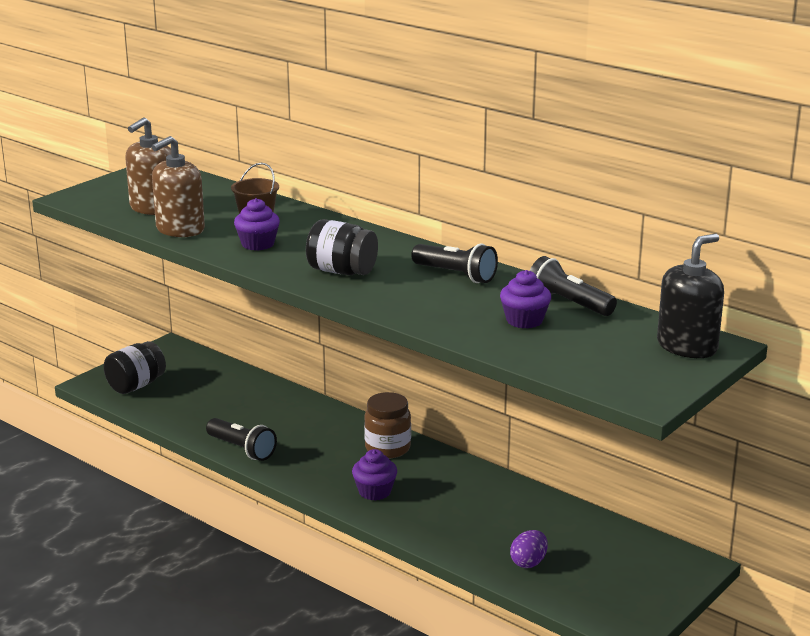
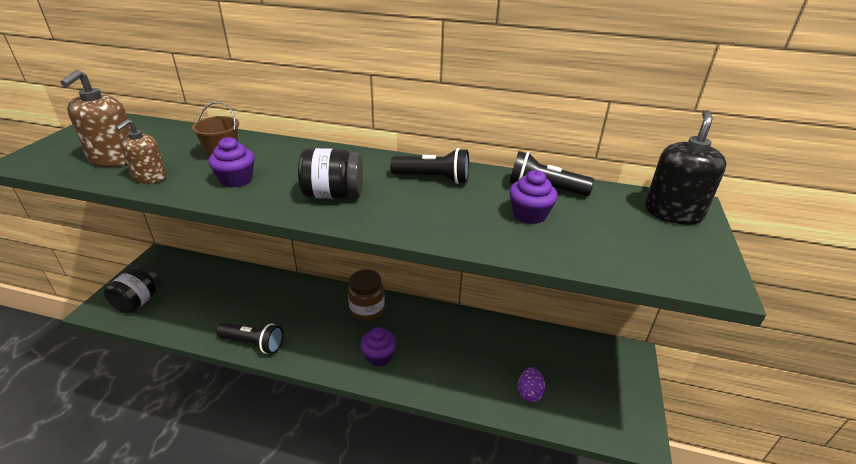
camera: 25 degrees left, 10 degrees up
brown soap dispenser [152,136,205,237] -> brown soap dispenser [116,119,167,184], size x0.66

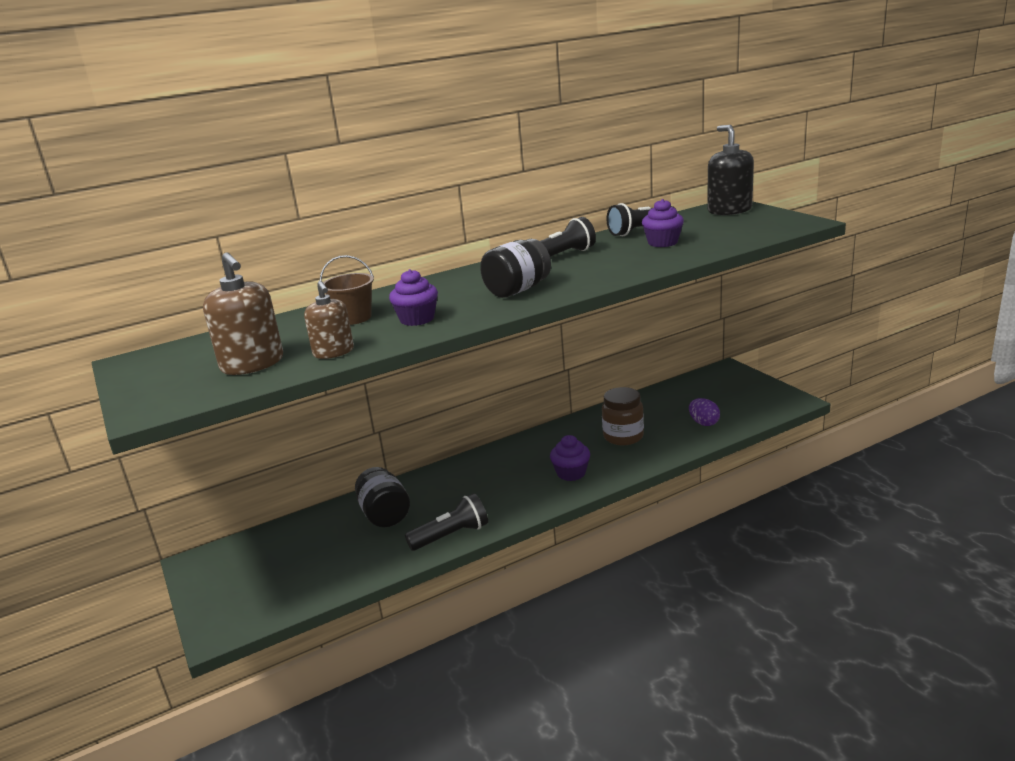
camera: 40 degrees left, 10 degrees down
black jar [104,264,162,314] -> black jar moved to [355,467,410,528]
brown jar [348,269,385,321] -> brown jar moved to [602,387,644,445]

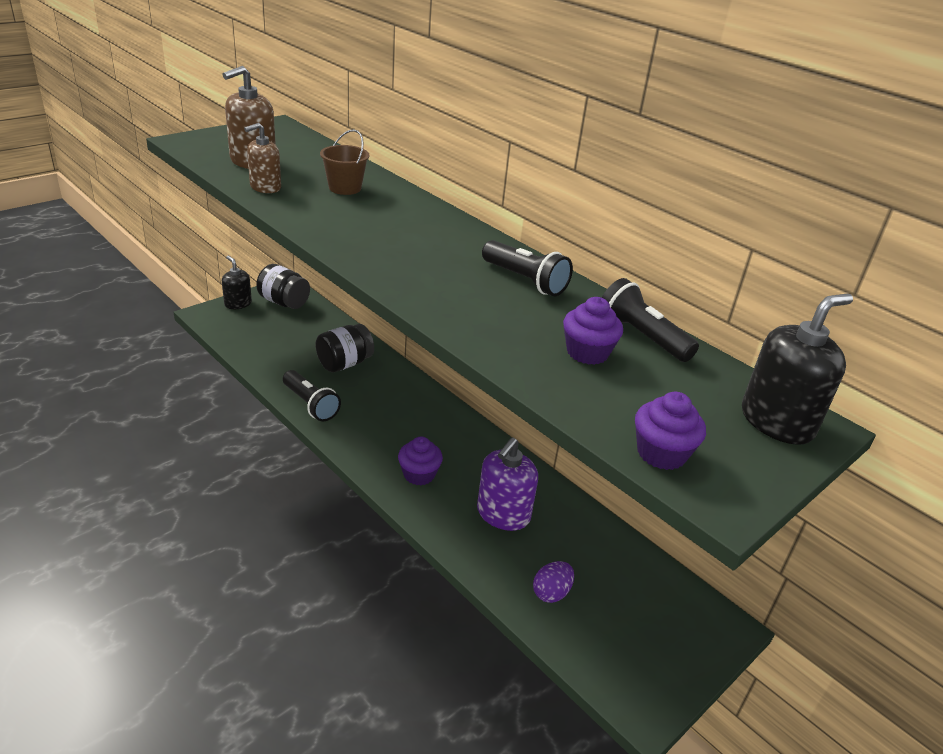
camera: 70 degrees right, 10 degrees up
purple cupcake [389,269,438,326] -> purple cupcake moved to [635,392,706,470]
black jar [480,239,551,298] -> black jar moved to [256,264,310,309]
brown jar [602,387,644,445] -> purple soap dispenser [477,437,538,531]
none -> black soap dispenser [222,256,252,309]

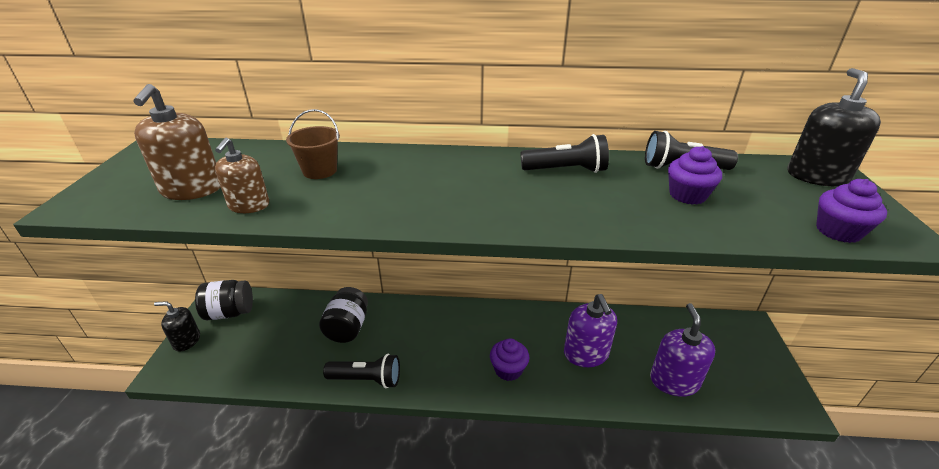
camera: 40 degrees left, 0 degrees up
purple egg [533,561,574,603] -> purple soap dispenser [650,303,715,397]

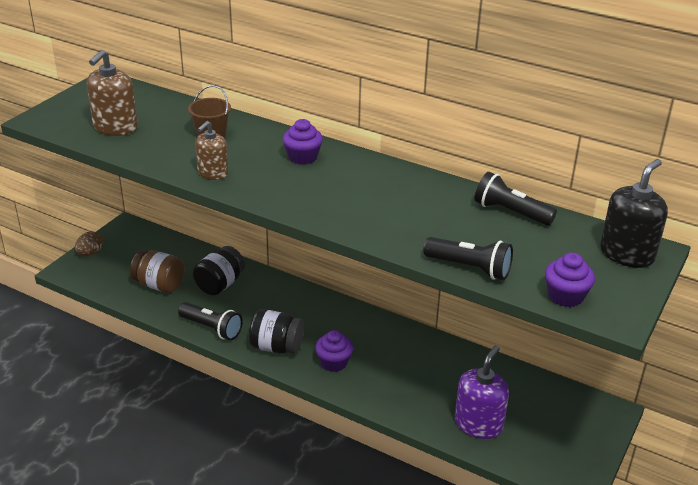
camera: 25 degrees right, 0 degrees up
black soap dispenser [154,301,200,352] -> brown egg [75,231,103,256]
black jar [195,280,253,320] -> black jar moved to [249,309,304,354]
brown soap dispenser [215,138,269,213] -> brown soap dispenser moved to [195,121,229,180]
black flashlight [521,134,609,173] -> black flashlight moved to [423,237,513,280]
purple soap dispenser [564,294,617,367] -> none
purple cupcake [668,146,722,205] -> purple cupcake moved to [283,119,323,165]
none -> brown jar [130,250,184,293]

